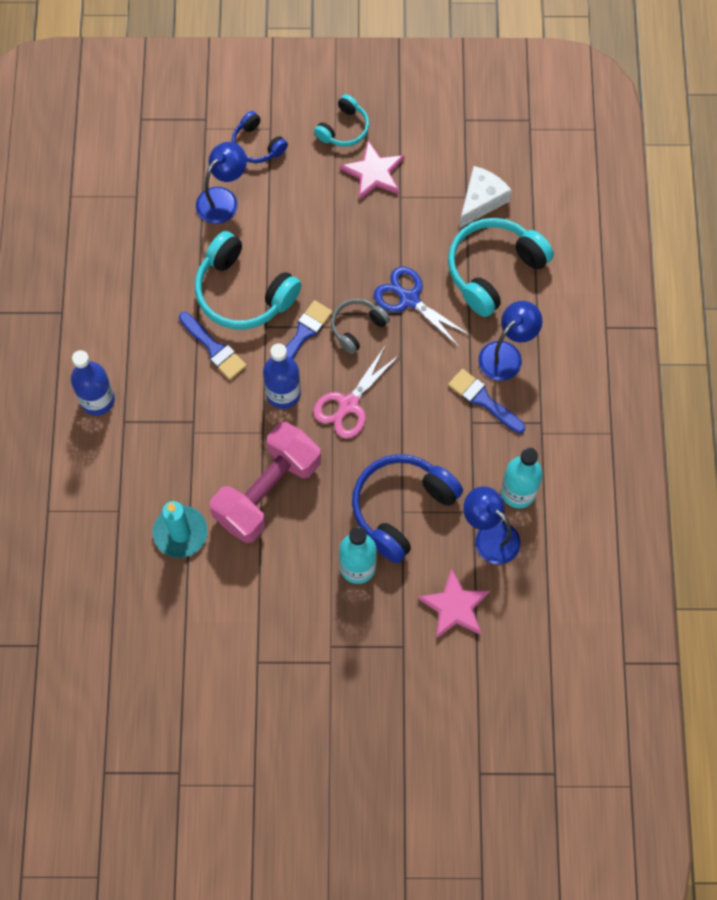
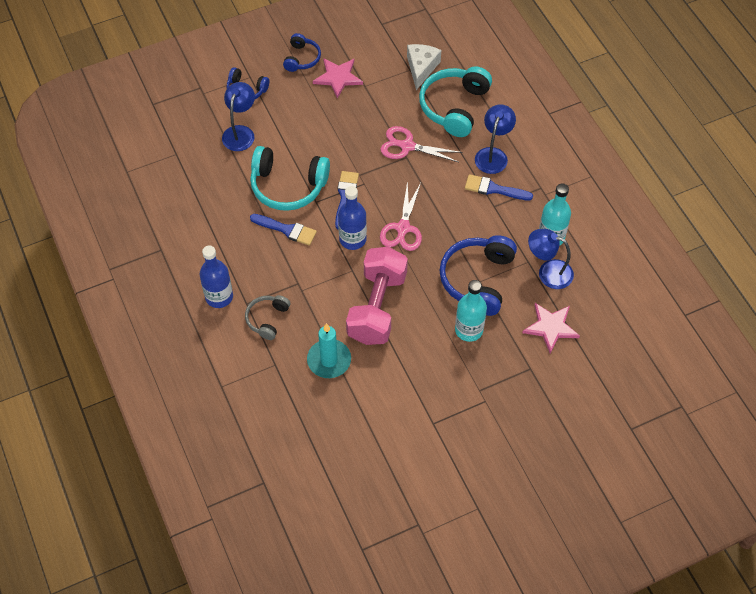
camera: 25 degrees left, 10 degrees down
turquoise headphones [314,94,369,146] -> blue headphones [283,33,321,72]
grey headphones [331,299,390,354] -> grey headphones moved to [245,295,291,340]
blue scissors [374,267,471,348] -> pink scissors [381,126,463,162]

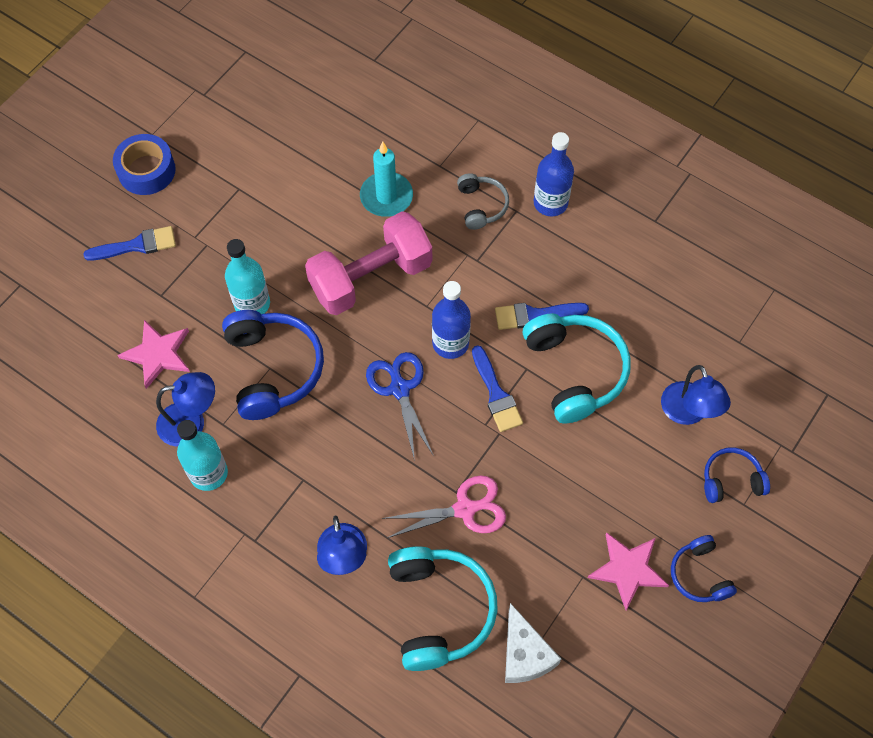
camera: 150 degrees right, 5 degrees up
turquoise headphones [250,146,330,211] -> turquoise headphones turned 90 degrees clockwise [523,313,631,423]
pink dumbbell [346,247,408,345] -> pink dumbbell turned 75 degrees clockwise [305,211,432,315]
pink scissors [380,180,422,251] -> blue scissors [366,352,434,461]
blue brush [465,174,533,200] -> blue brush moved to [83,226,176,261]
none -> blue tape [113,134,176,195]

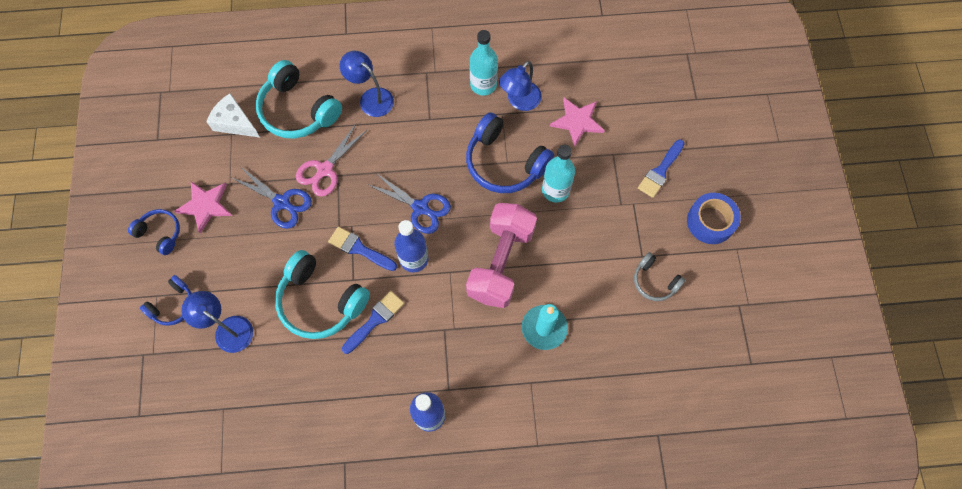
camera: 140 degrees right, 5 degrees up
grey headphones [457,173,509,230] -> grey headphones moved to [634,252,686,301]
none -> blue scissors [232,166,312,229]

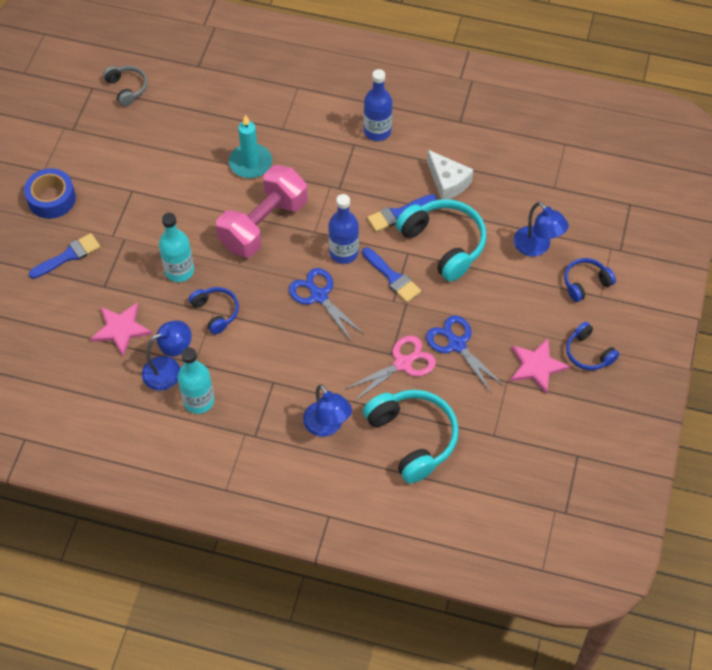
camera: 160 degrees left, 10 degrees down
white cheese [206,93,260,138] -> white cheese moved to [427,150,474,199]
blue headphones [466,112,554,193] -> blue headphones [189,287,239,334], size x0.55
grey headphones [634,252,686,301] -> grey headphones moved to [103,66,147,106]

